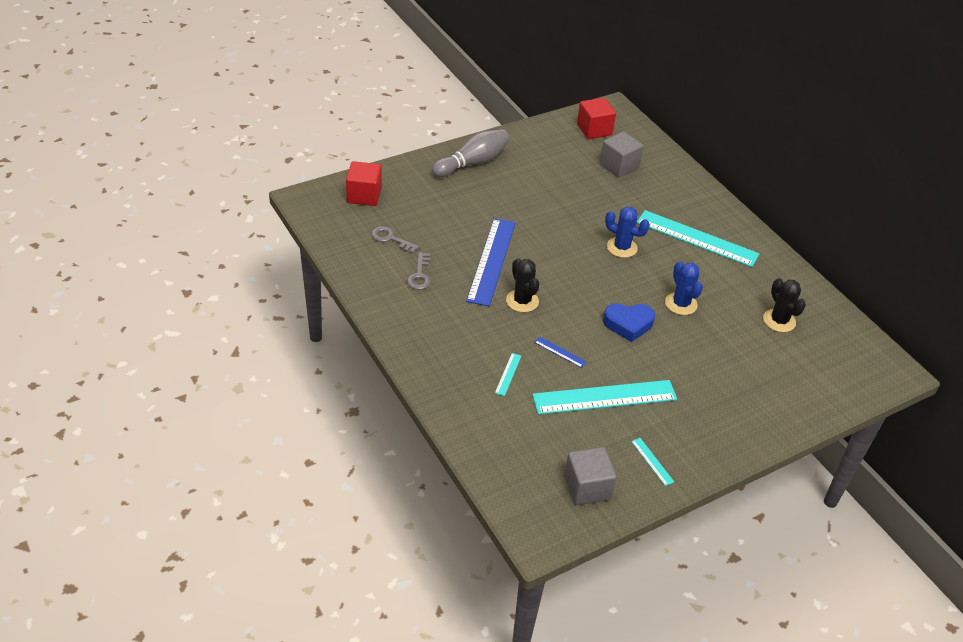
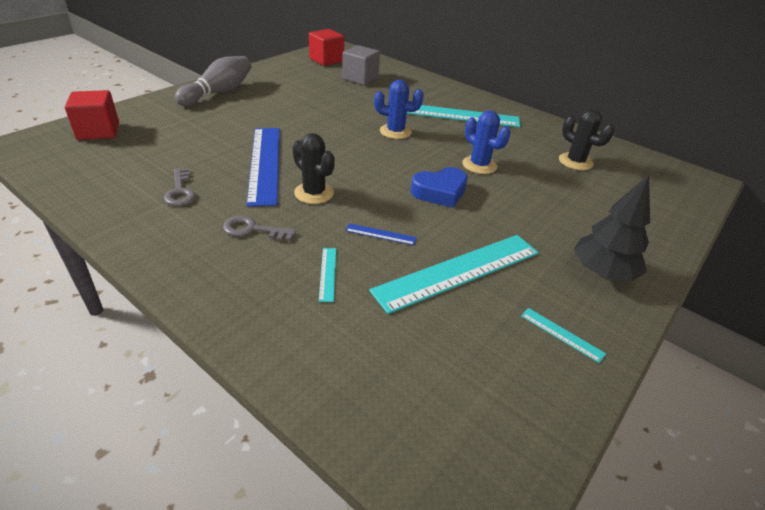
camera: 20 degrees left, 5 degrees down
grey key [371,226,419,254] -> grey key moved to [223,215,296,241]
grey cube [564,447,617,505] -> none
none -> black tree [573,175,650,281]

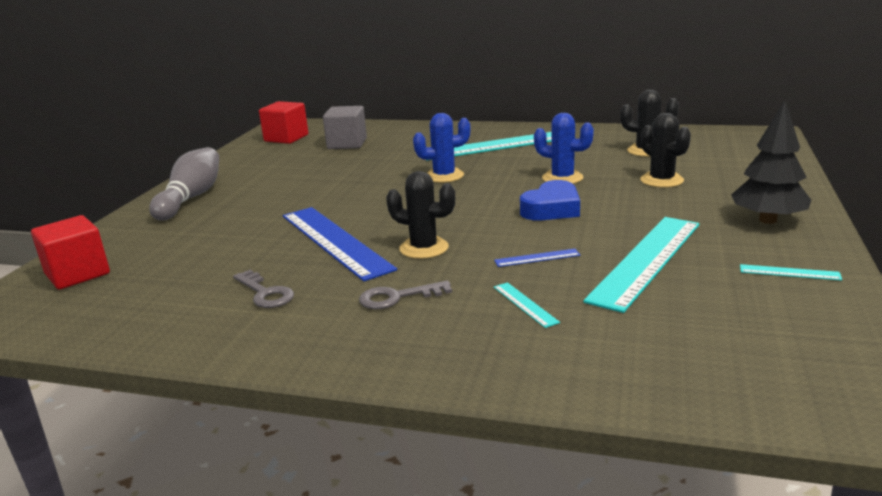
camera: 20 degrees left, 15 degrees down
none -> black cactus [640,113,691,188]

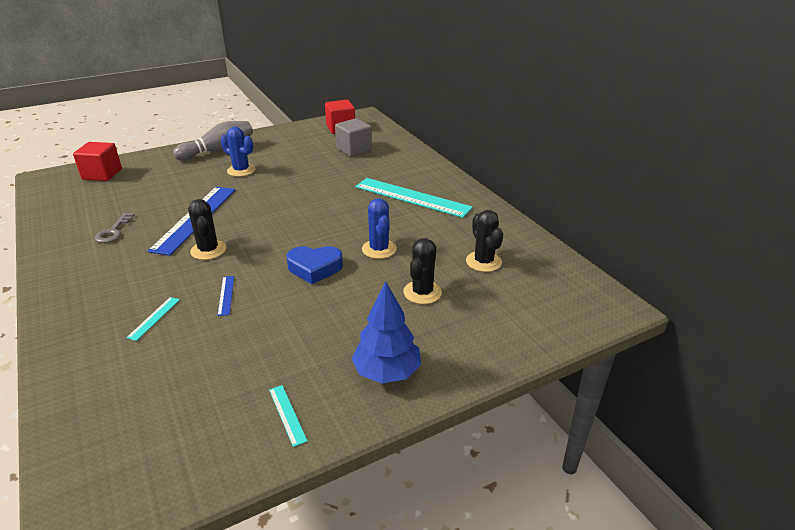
camera: 45 degrees right, 10 degrees up
grey key [359,281,452,309] -> none
blue cactus [413,113,470,183] -> blue cactus moved to [221,127,256,177]
blue ruler [494,249,580,267] -> blue ruler turned 45 degrees clockwise [217,276,234,316]
turquoise ruler [583,217,700,313] -> none
black tree [731,100,811,224] -> blue tree [351,282,421,383]

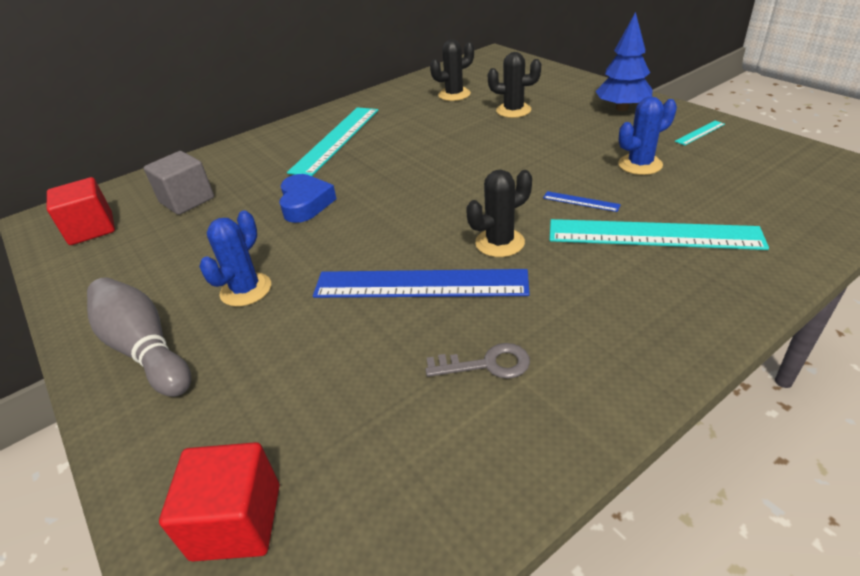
camera: 95 degrees left, 5 degrees up
turquoise ruler [126,297,180,341] -> turquoise ruler [549,219,769,250], size x2.47
blue ruler [217,276,234,316] -> blue ruler turned 45 degrees clockwise [543,191,621,212]
blue heart [286,246,343,284] -> blue heart moved to [279,174,336,223]
blue cactus [362,198,397,259] -> blue cactus moved to [618,97,677,175]

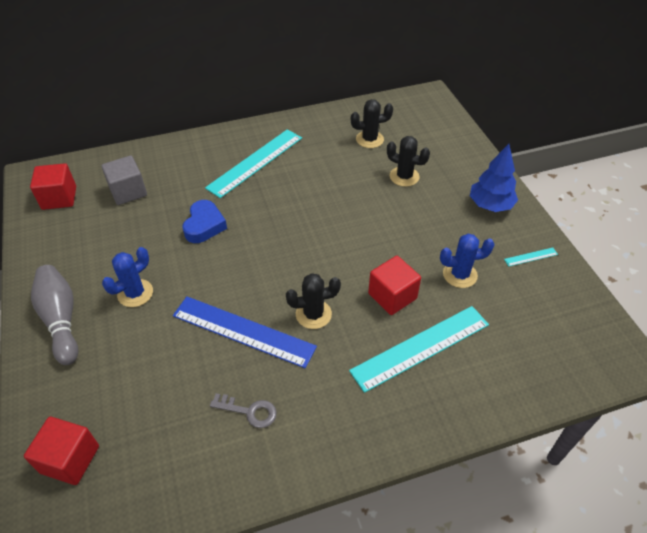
camera: 15 degrees right, 10 degrees up
blue ruler [543,191,621,212] -> red cube [368,256,421,315]
turquoise ruler [549,219,769,250] -> turquoise ruler turned 60 degrees counterclockwise [349,306,489,393]

